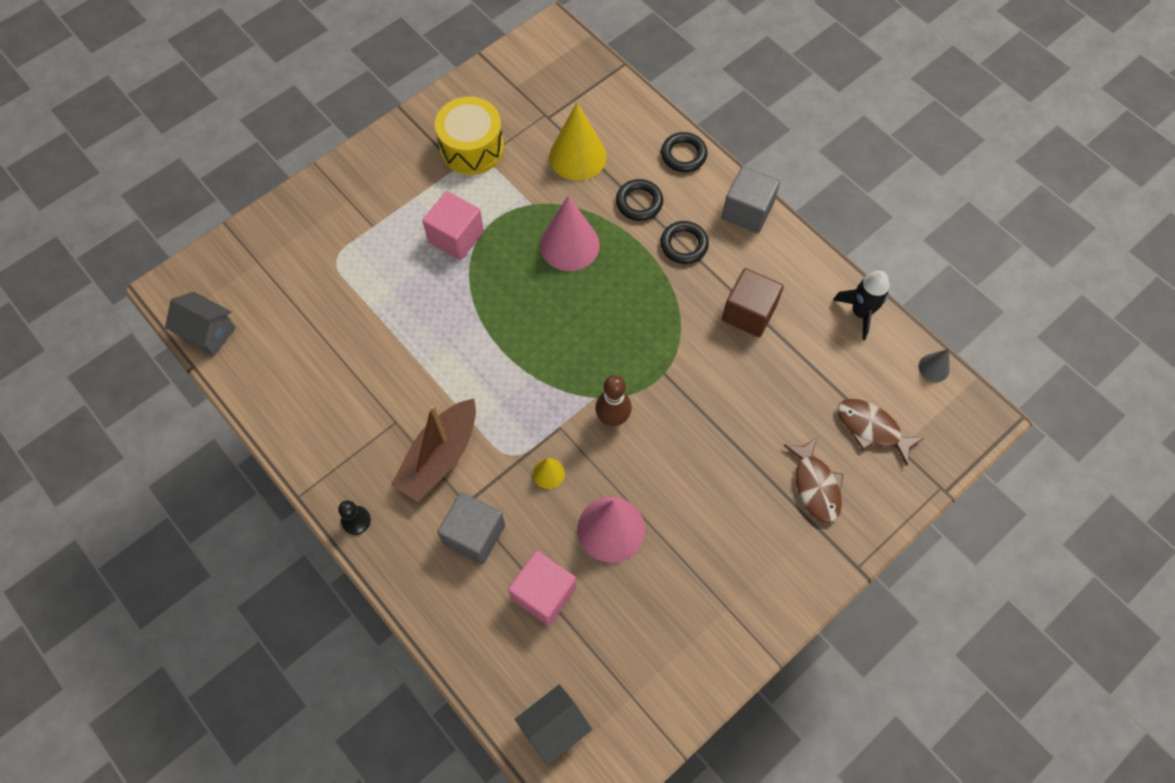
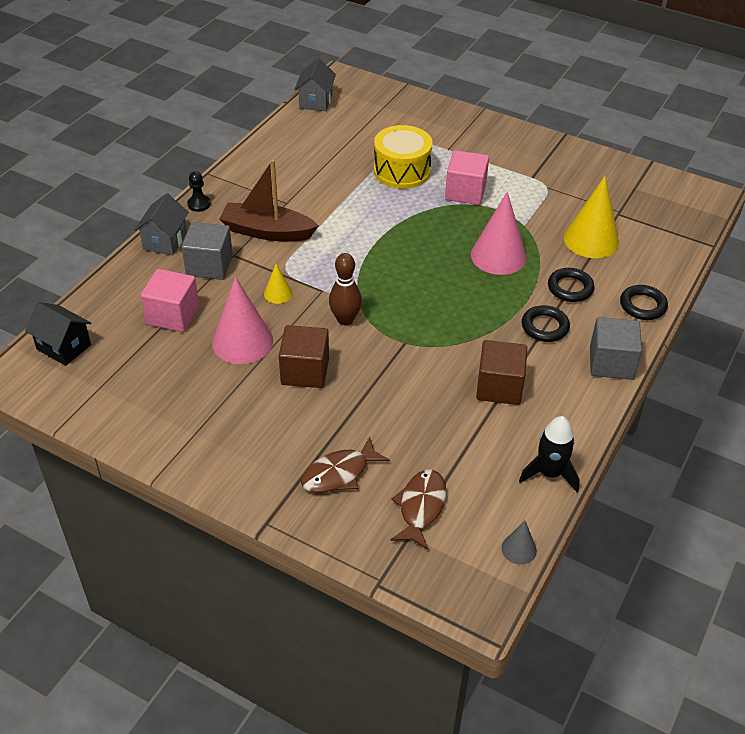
camera: 70 degrees right, 20 degrees down
yellow drum [435,97,504,175] -> yellow drum moved to [374,125,433,189]
none -> grey house [134,193,189,255]
none -> brown cube [279,325,329,388]

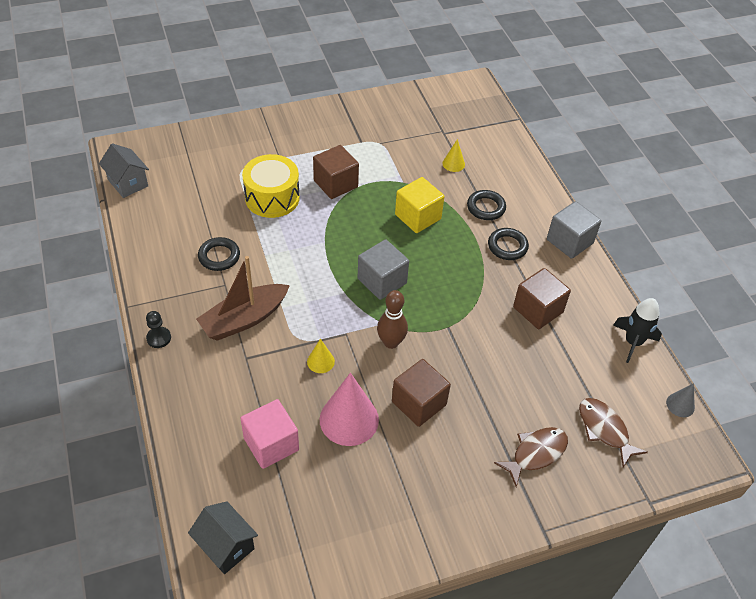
camera: 50 degrees left, 5 degrees up
black house [25,302,91,366] -> black house turned 60 degrees clockwise [188,501,258,574]
grey house [134,193,189,255] -> none
grey cube [182,222,233,280] -> grey cube moved to [358,239,409,300]
brown fish [301,436,390,493] -> brown fish turned 135 degrees counterclockwise [494,427,568,487]
pink cube [445,150,489,205] -> brown cube [313,145,359,199]
pink cone [471,191,527,275] -> yellow cube [395,177,445,233]
yellow cone [564,176,619,258] -> yellow cone [442,139,465,172], size x0.49
black ring [620,285,668,320] -> black ring moved to [198,237,240,271]

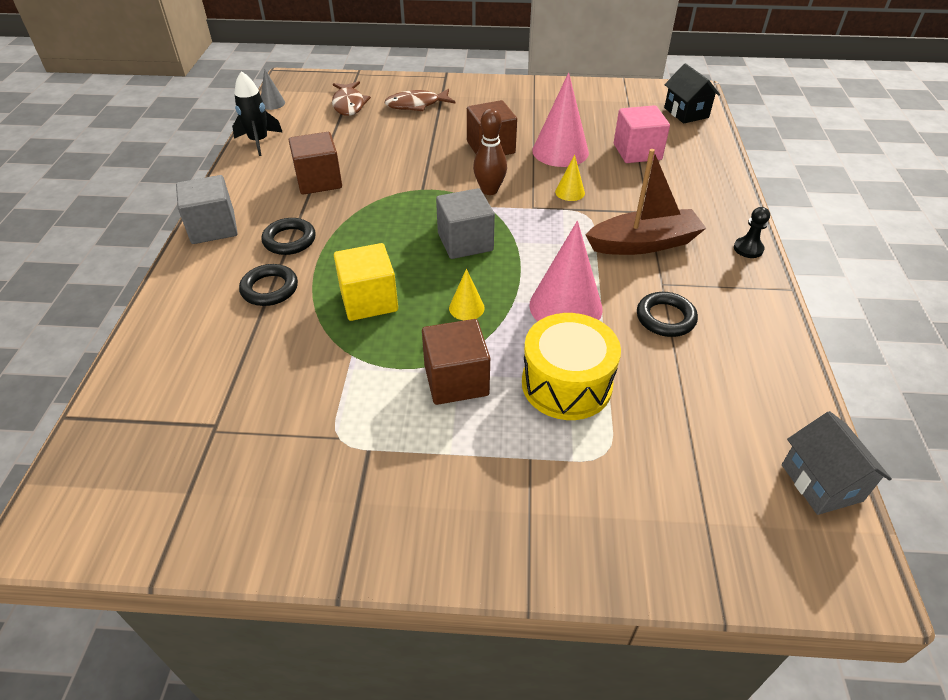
camera: 155 degrees left, 5 degrees down
yellow cone [442,139,465,172] -> yellow cone moved to [449,269,485,320]
none -> pink cone [529,221,602,321]

